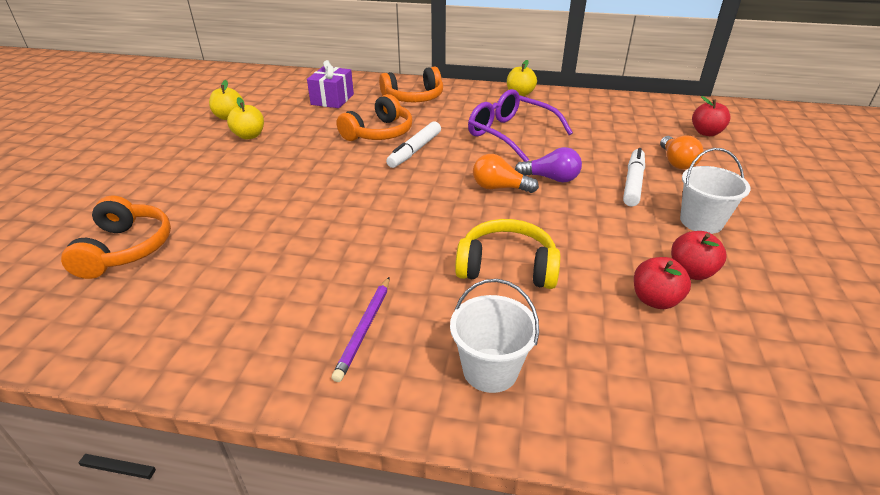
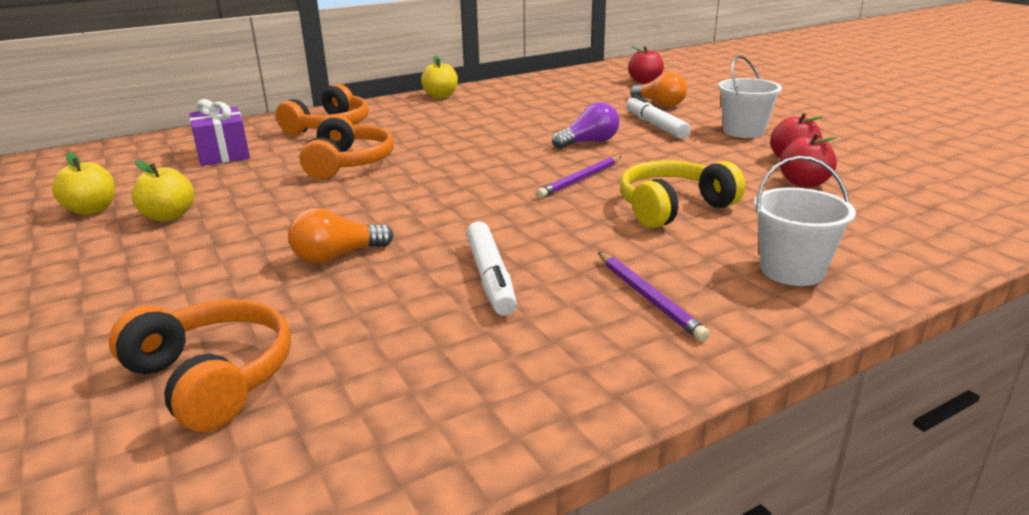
camera: 40 degrees left, 10 degrees down
white marker [386,122,441,168] -> white marker moved to [466,221,517,316]
purple glasses [468,89,573,162] -> none
orange light bulb [473,154,539,193] -> orange light bulb moved to [288,208,393,264]
none -> purple pencil [536,156,621,198]

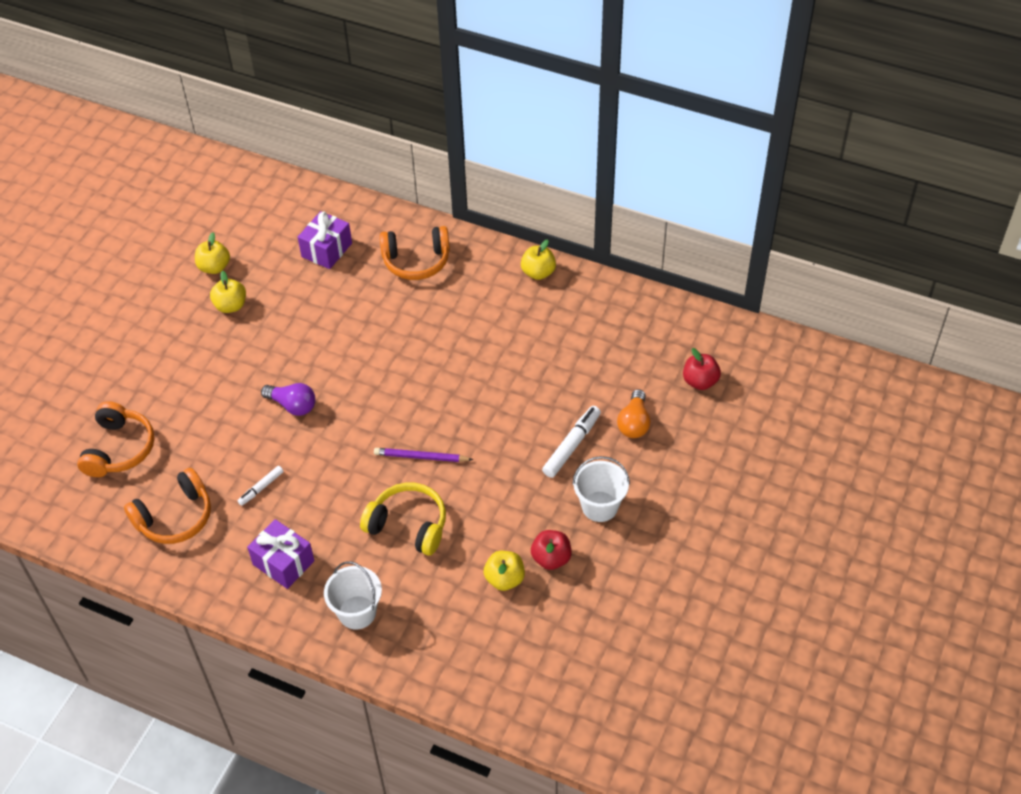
camera: 55 degrees right, 25 degrees up
orange light bulb [288,208,393,264] -> none
orange headphones [300,115,394,179] -> orange headphones moved to [124,468,211,544]
white marker [466,221,517,316] -> white marker [237,466,284,506], size x0.59
purple light bulb [552,102,619,149] -> purple light bulb moved to [261,383,316,416]
purple pencil [598,252,710,341] -> purple gift [247,519,315,589]
red apple [780,133,837,188] -> yellow apple [484,551,525,591]

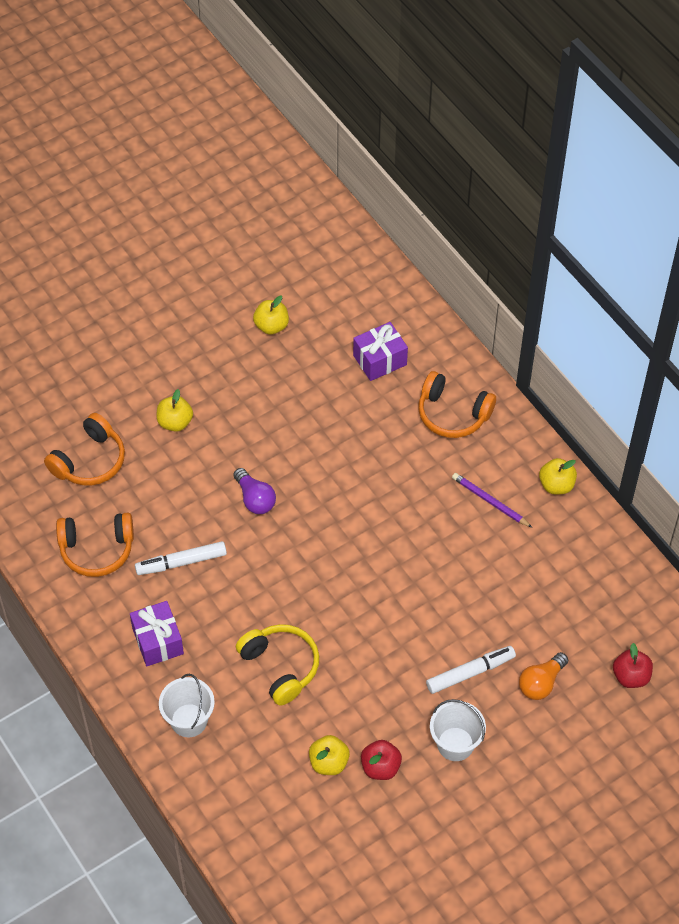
camera: 30 degrees right, 5 degrees up
yellow apple [210,271,246,313] -> yellow apple moved to [157,389,193,432]
white marker [237,466,284,506] -> white marker [135,541,227,575], size x1.69
purple pencil [374,448,473,462] -> purple pencil moved to [452,473,533,528]

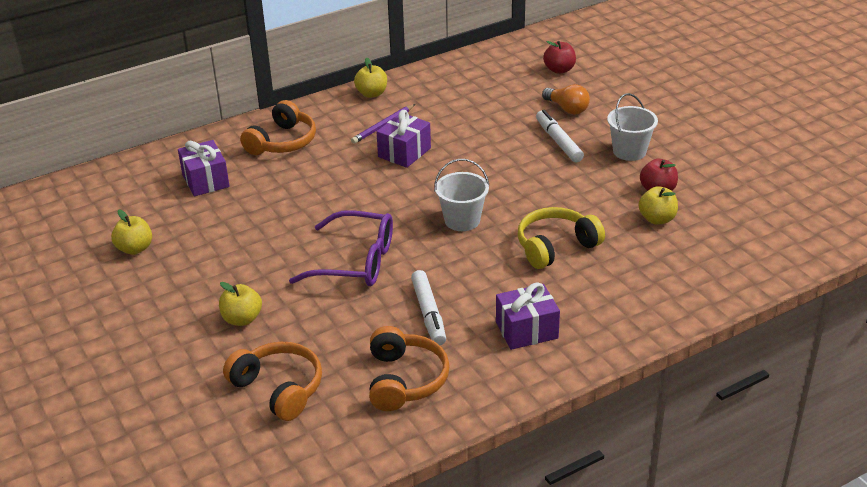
camera: 85 degrees left, 20 degrees down
white bucket [159,674,215,737] -> white bucket moved to [434,159,489,231]
purple light bulb [233,468,276,514] -> purple glasses [289,210,393,286]
none -> purple gift [376,110,431,168]

